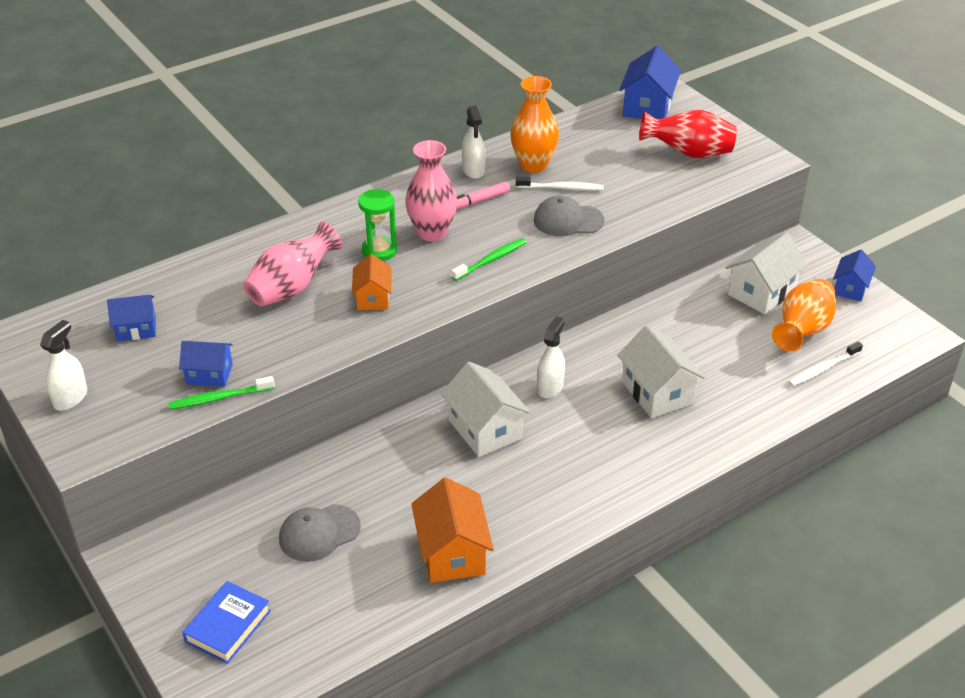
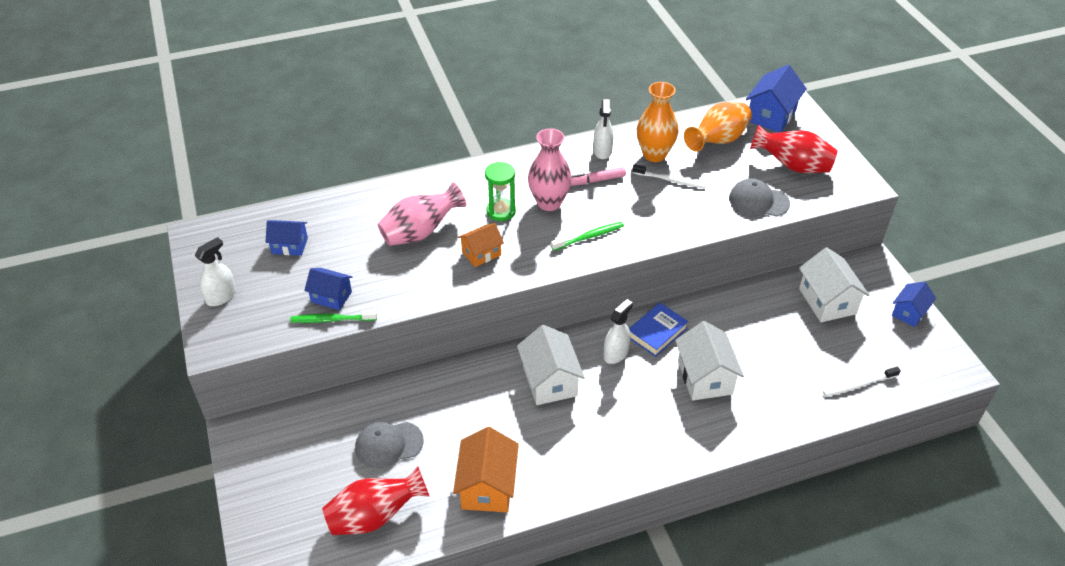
camera: 15 degrees right, 5 degrees up
blue book [182,581,271,664] -> blue book moved to [629,303,689,357]
orange house [352,254,392,310] -> orange house turned 45 degrees clockwise [458,223,504,267]
grey cap [534,196,605,237] -> grey cap moved to [729,178,790,216]
white house [725,232,808,315] -> white house turned 75 degrees counterclockwise [799,247,870,322]
orange vase [772,279,836,351] -> orange vase moved to [684,102,752,152]
none -> red vase [322,467,430,535]

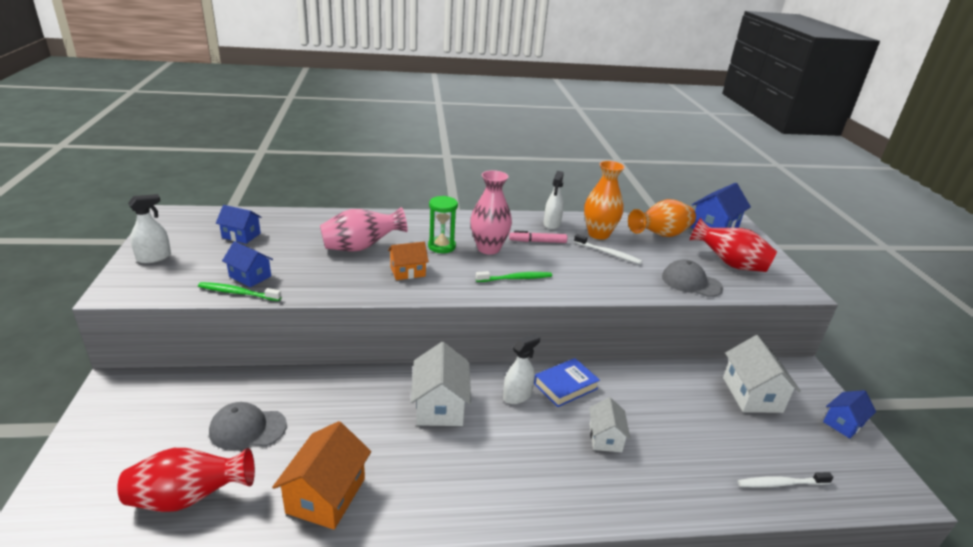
camera: 10 degrees right, 15 degrees down
white house [675,321,744,401] -> white house [589,397,631,452], size x0.62

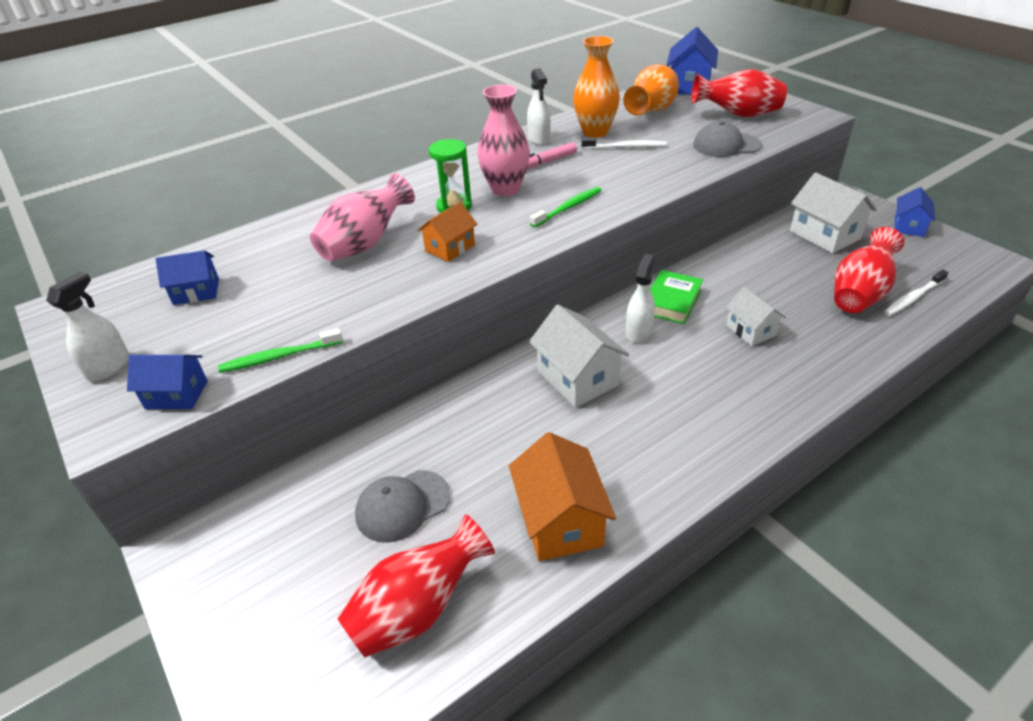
camera: 25 degrees left, 10 degrees up
blue house [222,241,273,287] -> blue house moved to [127,355,208,409]
blue book [534,358,600,407] -> green book [650,270,703,324]
none -> red vase [834,227,904,313]

